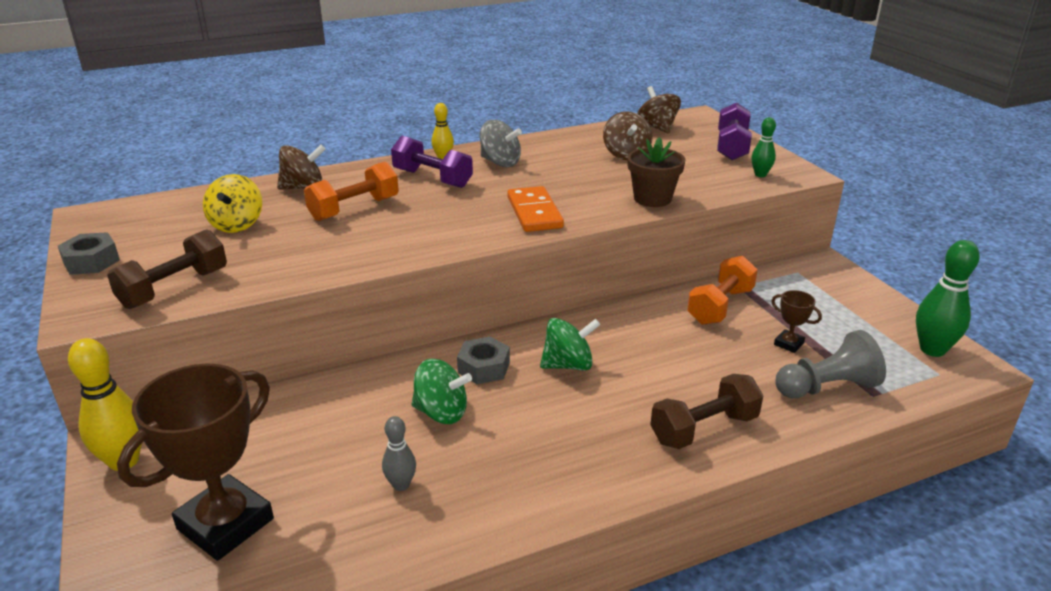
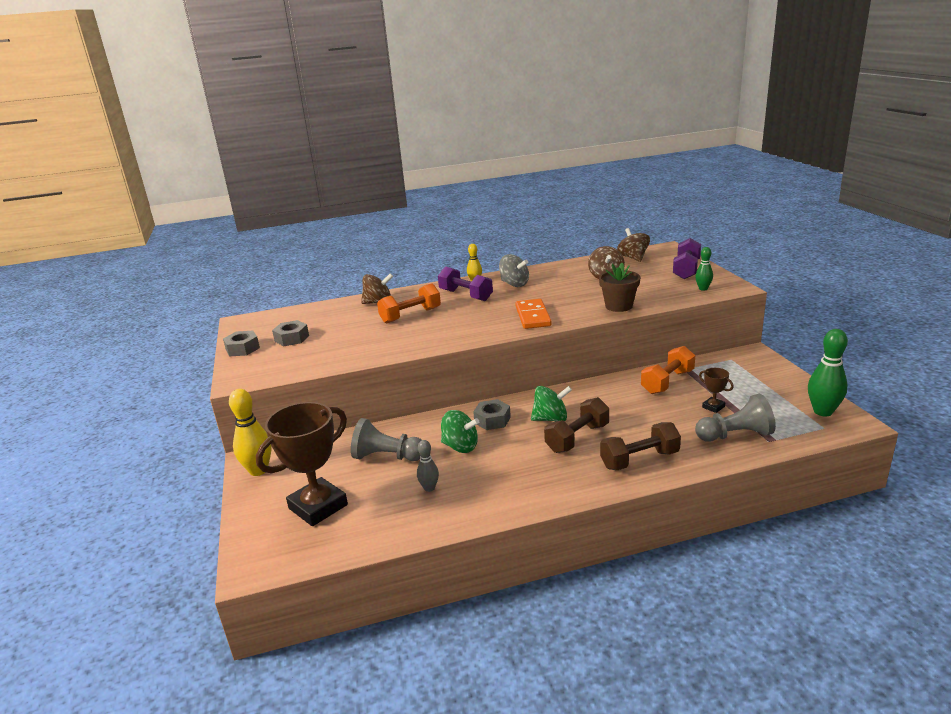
camera: 10 degrees right, 5 degrees down
brown dumbbell [107,229,227,309] -> brown dumbbell moved to [544,397,609,453]
yellow spinning top [203,174,262,233] -> none
none -> grey nut [272,320,309,346]
none -> grey pawn [351,418,422,461]

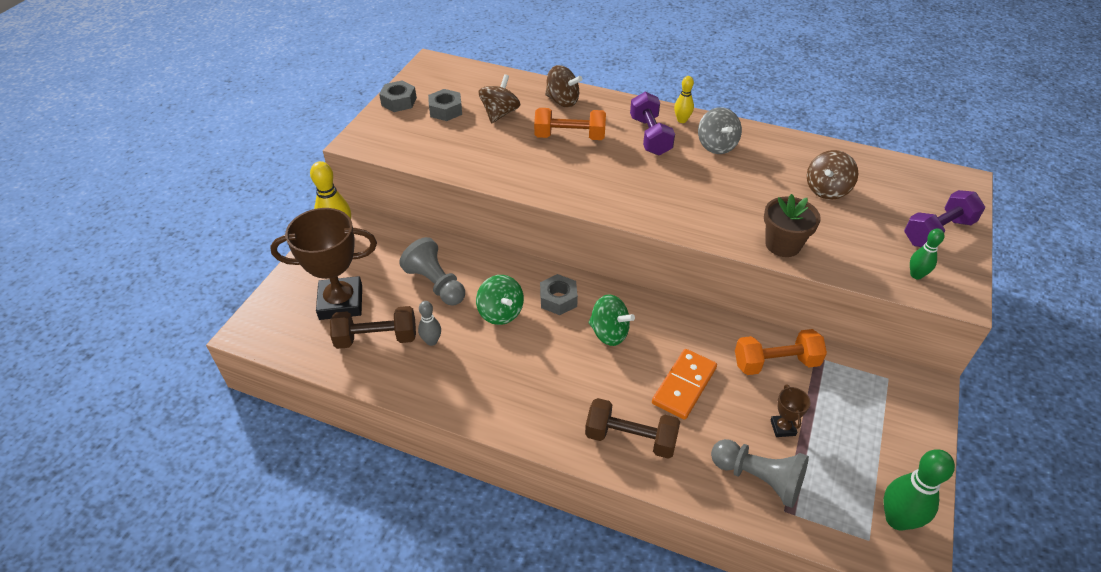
camera: 35 degrees right, 20 degrees up
orange domino [515,299,552,329] -> orange domino moved to [652,349,717,420]
brown dumbbell [544,397,609,453] -> brown dumbbell moved to [330,306,416,349]
brown spinning top [617,228,650,262] -> brown spinning top moved to [479,74,520,123]

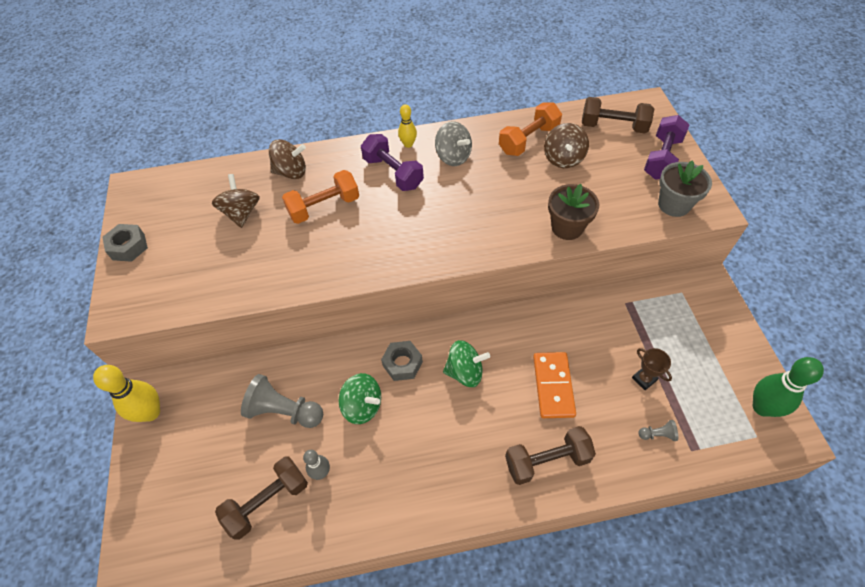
camera: 30 degrees left, 10 degrees up
brown trophy [270,208,377,320] -> none
grey nut [428,89,462,121] -> none
grey pawn [711,439,809,508] -> grey pawn [638,420,678,441], size x0.45
orange dumbbell [735,329,827,375] -> orange dumbbell moved to [499,103,562,156]
green bowling pin [910,229,944,279] -> grey flower pot [658,160,712,217]
none -> brown dumbbell [582,97,654,133]

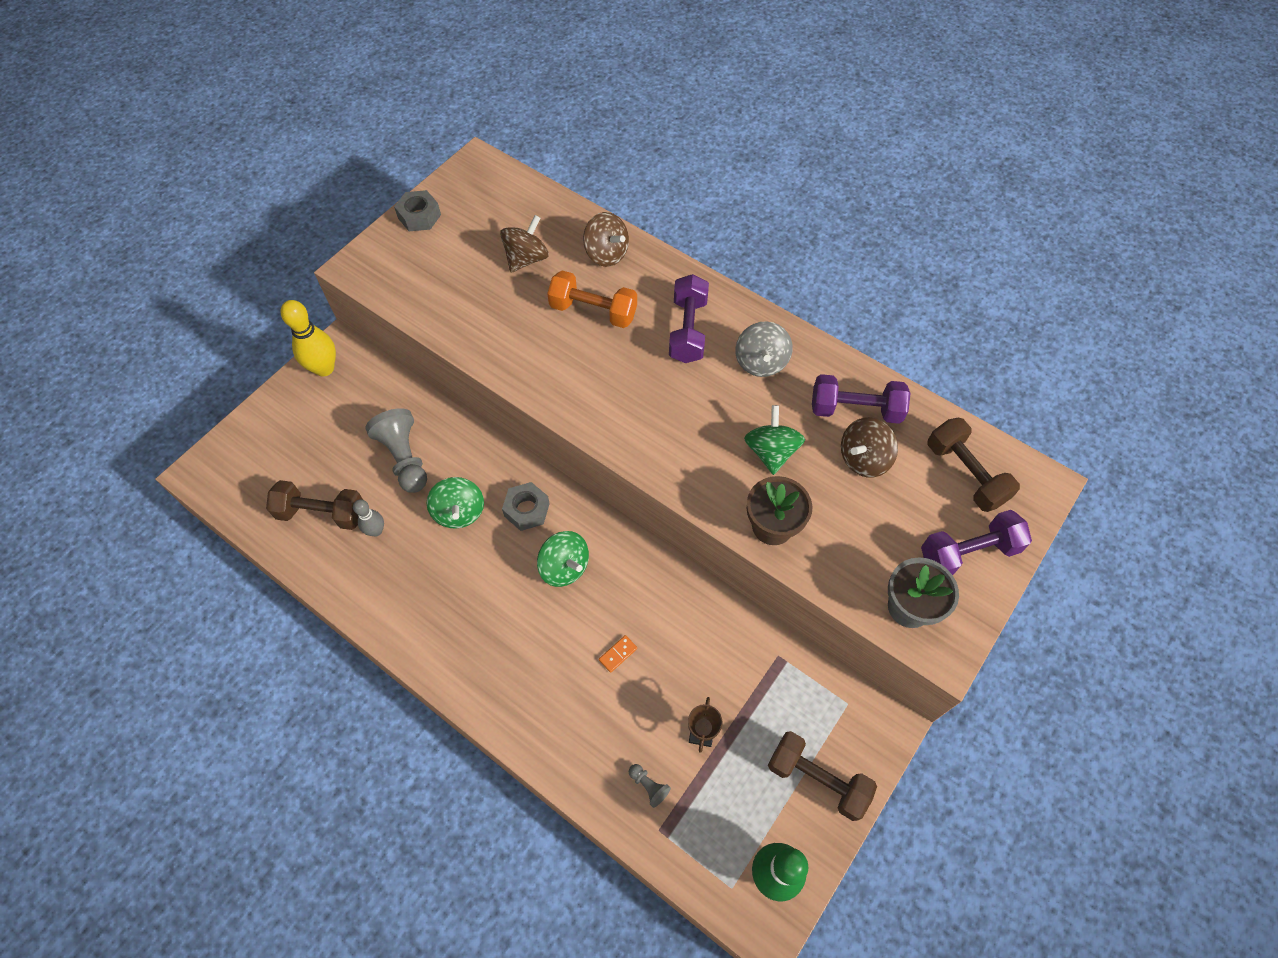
camera: 45 degrees right, 5 degrees up
yellow bowling pin [398,104,417,148] -> none
orange dumbbell [499,103,562,156] -> purple dumbbell [812,374,911,424]
brown dumbbell [505,426,596,485] -> brown dumbbell moved to [768,731,877,821]
orange domino [533,352,576,418] -> orange domino [599,635,637,673], size x0.44
none -> green spinning top [744,405,805,475]

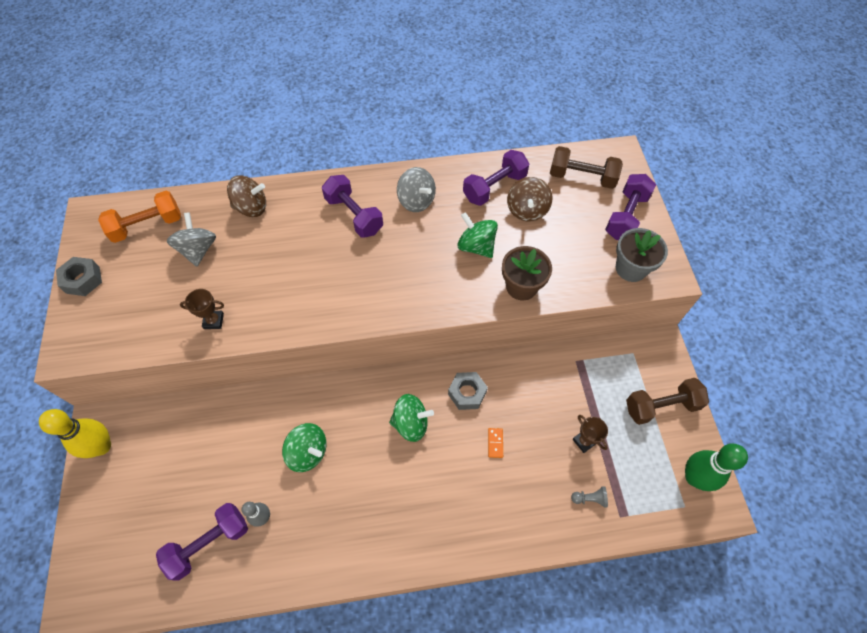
camera: 45 degrees left, 0 degrees up
brown dumbbell [266,480,363,530] -> purple dumbbell [156,503,248,581]
grey pawn [366,408,427,493] -> none
brown spinning top [500,215,549,273] -> grey spinning top [167,212,216,267]
grey nut [502,482,550,531] -> grey nut moved to [448,372,488,410]
orange dumbbell [547,270,637,328] -> orange dumbbell moved to [98,191,181,243]
none -> brown trophy [180,289,224,329]

